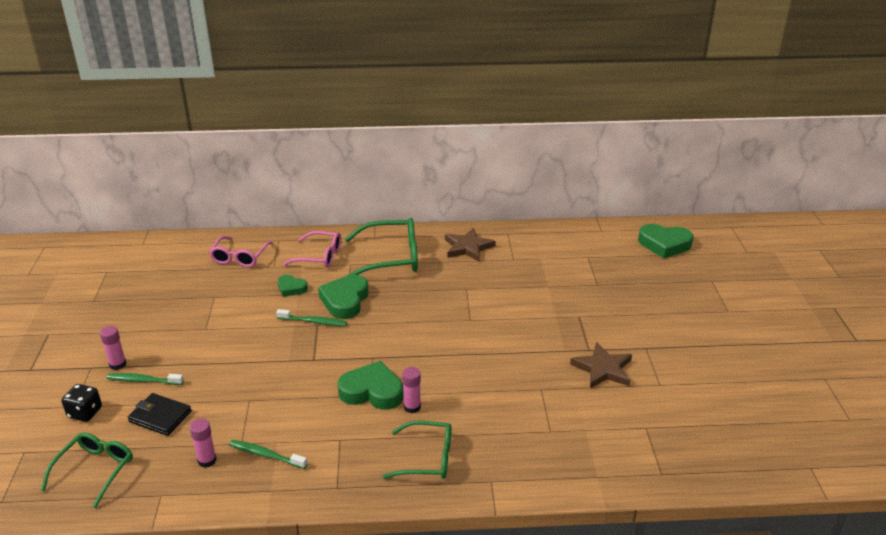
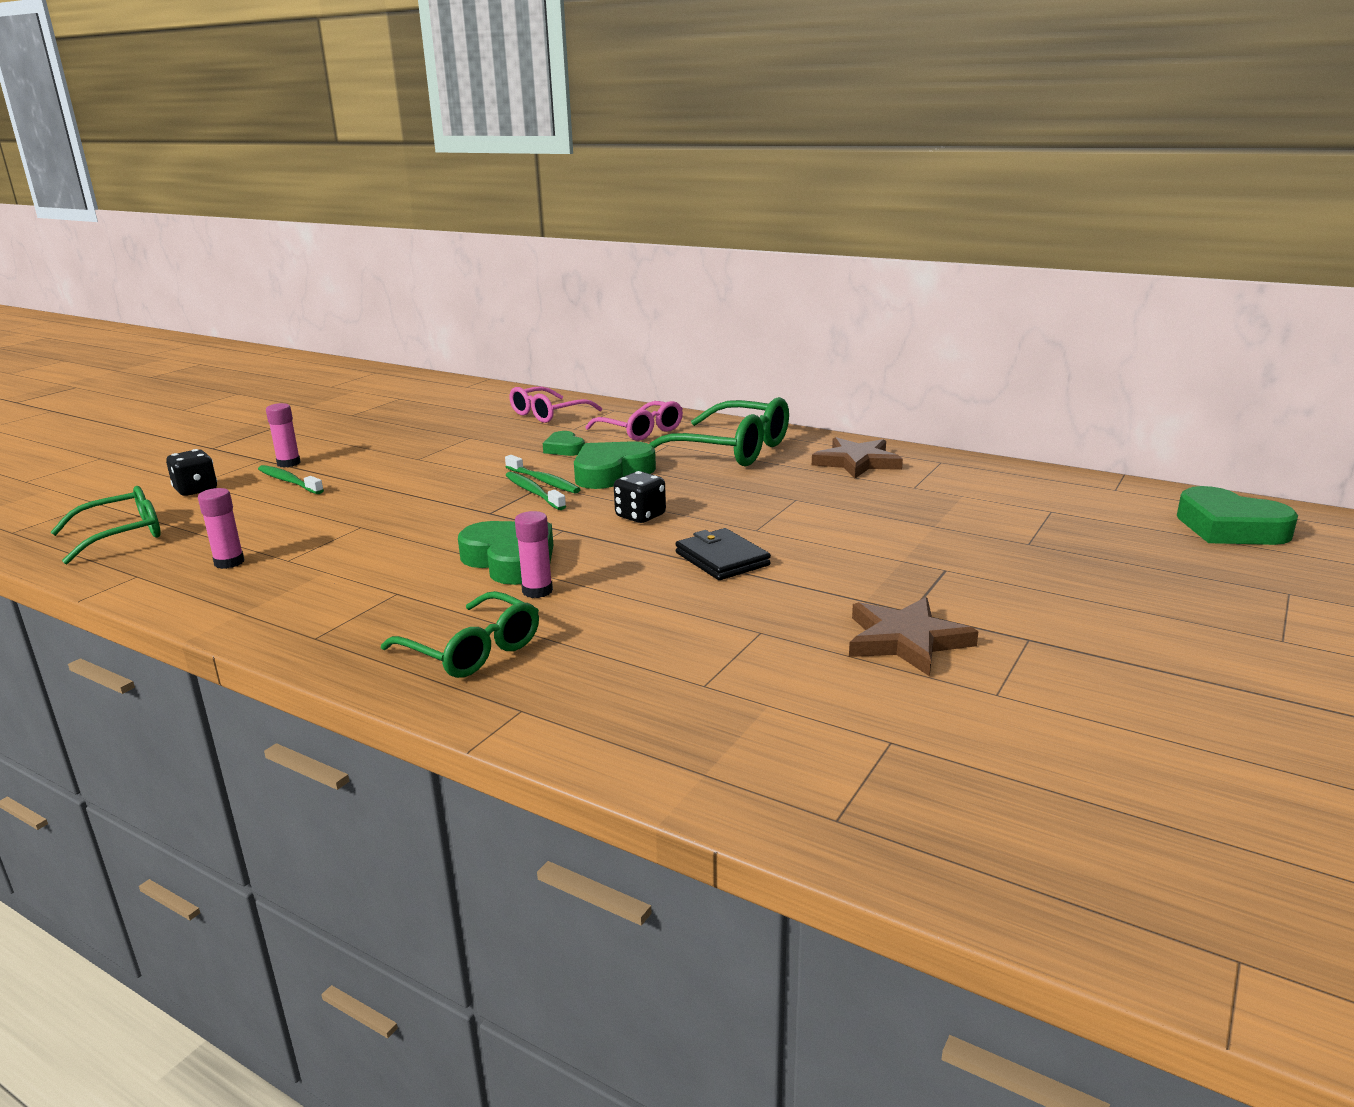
camera: 35 degrees right, 10 degrees down
black wallet [128,393,192,436] -> black wallet moved to [675,528,771,580]
green toothbrush [229,440,308,469] -> green toothbrush moved to [506,472,566,510]
none -> black dice [614,471,666,523]

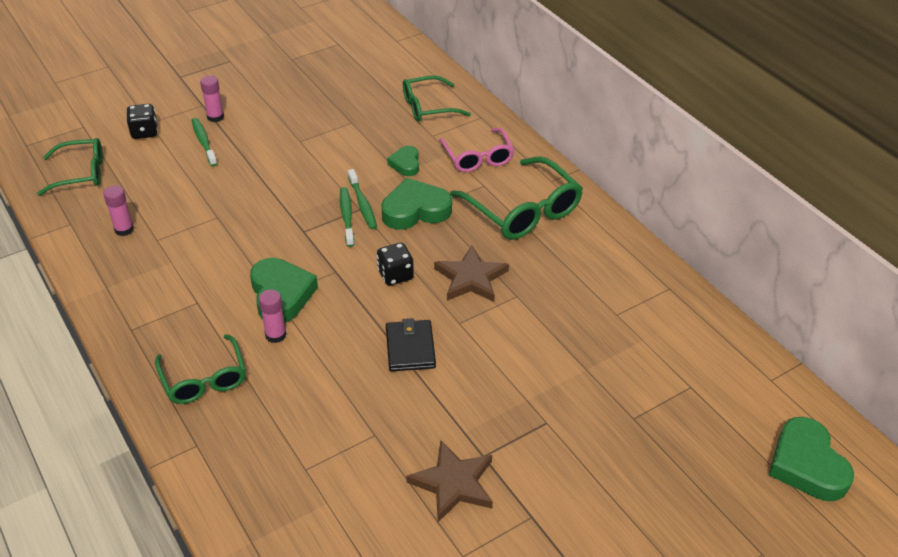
camera: 25 degrees right, 20 degrees up
pink glasses [509,386,602,423] -> green glasses [403,76,471,122]
brown star [812,437,903,478] -> brown star moved to [434,245,509,302]

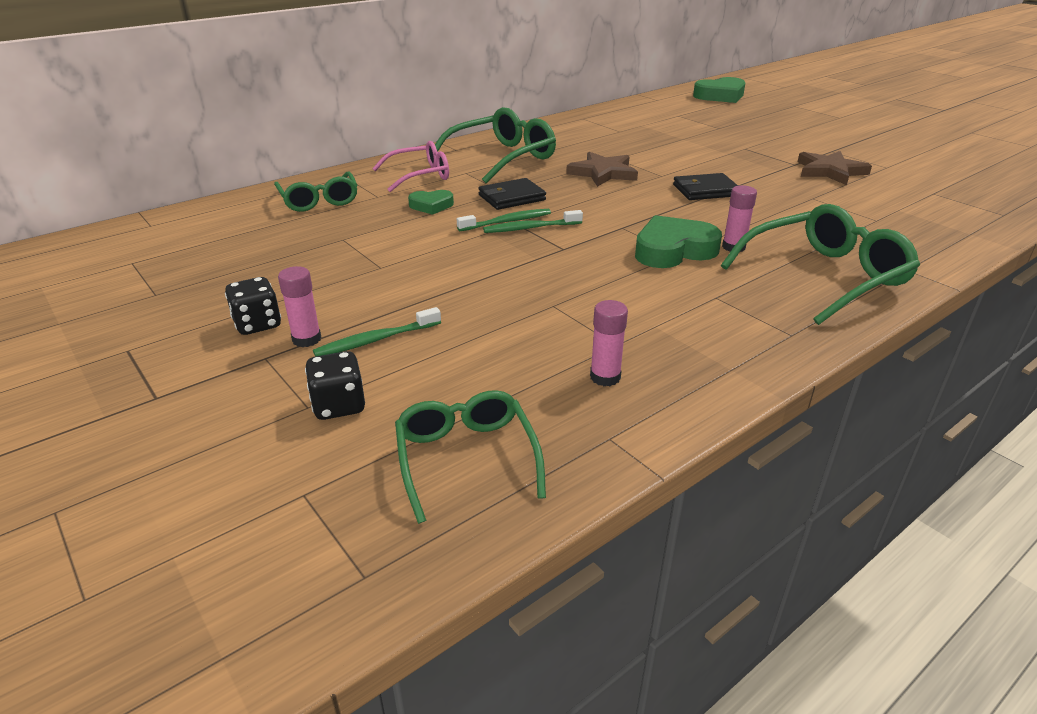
camera: 95 degrees left, 10 degrees down
green glasses [155,334,246,404] -> green glasses [721,204,920,325], size x1.52
black dice [377,243,414,285] -> black dice moved to [225,277,281,335]
green heart [381,178,452,230] -> black wallet [478,178,546,210]

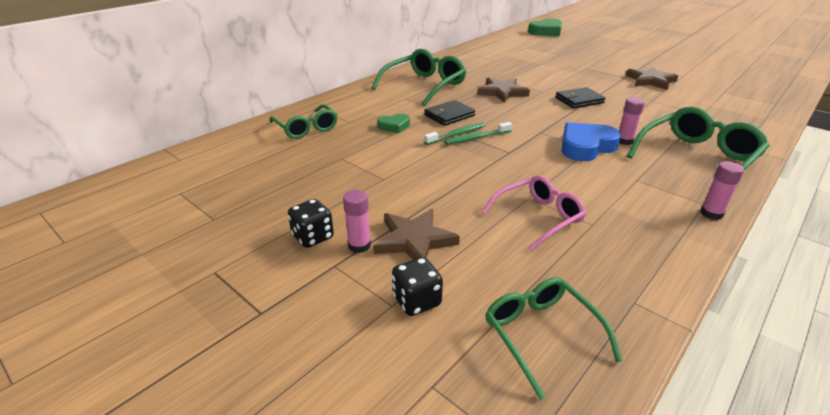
camera: 10 degrees left, 0 degrees up
green toothbrush [313,307,441,356] -> brown star [373,209,460,260]
pink glasses [372,141,449,192] -> pink glasses moved to [481,175,586,251]
pink glue stick [590,300,628,386] -> pink glue stick moved to [700,161,744,220]
green heart [635,215,722,268] -> blue heart [562,122,621,161]

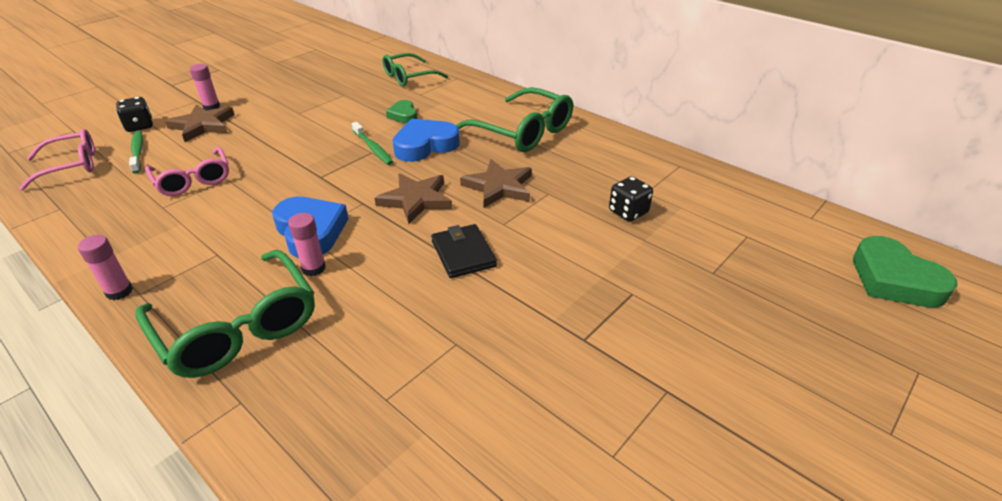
camera: 90 degrees right, 5 degrees up
black dice [288,199,334,248] -> black dice moved to [609,176,653,222]
black wallet [424,100,475,126] -> blue heart [393,119,460,162]
green toothbrush [444,122,512,145] -> green toothbrush moved to [129,131,143,174]
green glasses [486,277,622,400] -> pink glasses [19,129,95,190]
brown star [626,67,678,90] -> brown star moved to [375,173,452,224]

